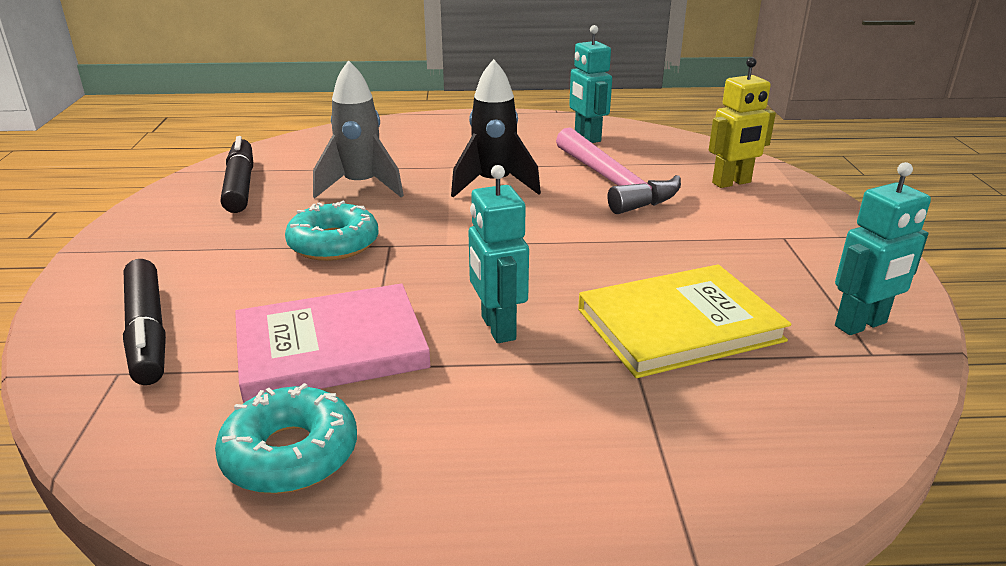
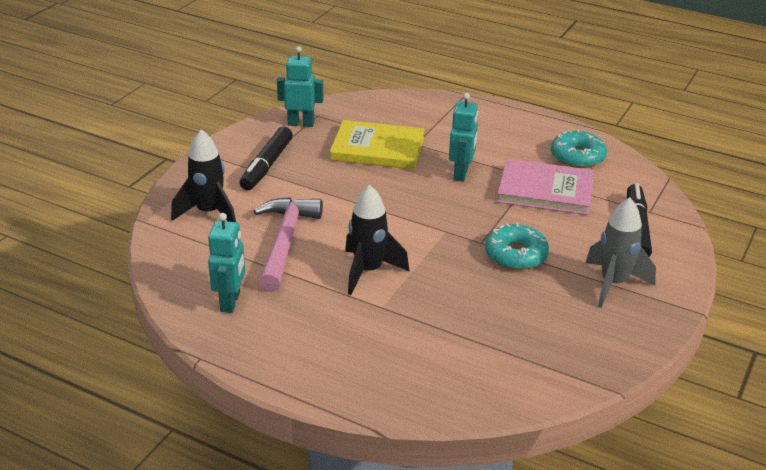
camera: 150 degrees left, 5 degrees up
black marker [221,136,253,213] -> black marker moved to [240,127,293,190]
grey rocket [313,60,404,199] -> grey rocket moved to [586,197,656,308]
yellow robot [709,57,776,188] -> black rocket [171,129,236,222]

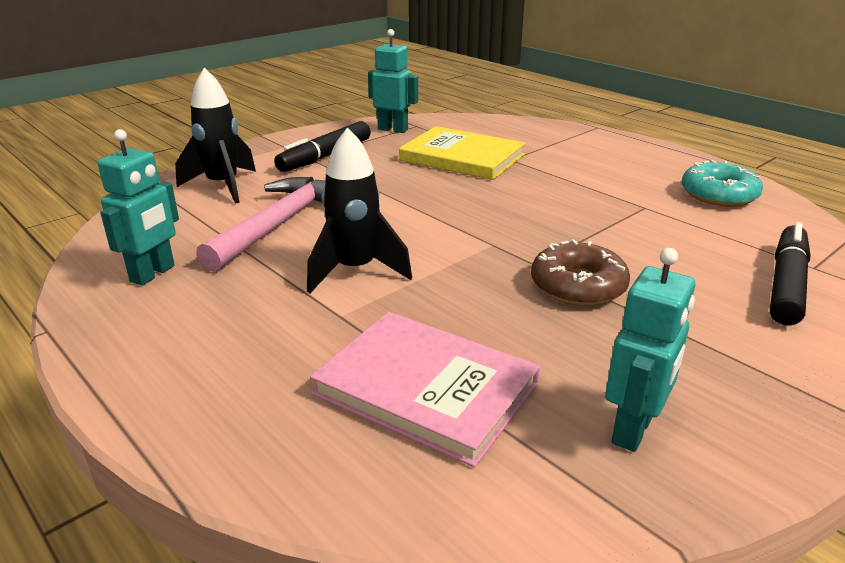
camera: 20 degrees right, 5 degrees down
turquoise robot [449,93,478,182] -> turquoise robot moved to [605,248,695,452]
turquoise donut [485,223,549,270] -> brown donut [531,239,630,306]
pink book [497,159,594,215] -> pink book moved to [310,312,540,467]
grey rocket [586,197,656,308] -> none

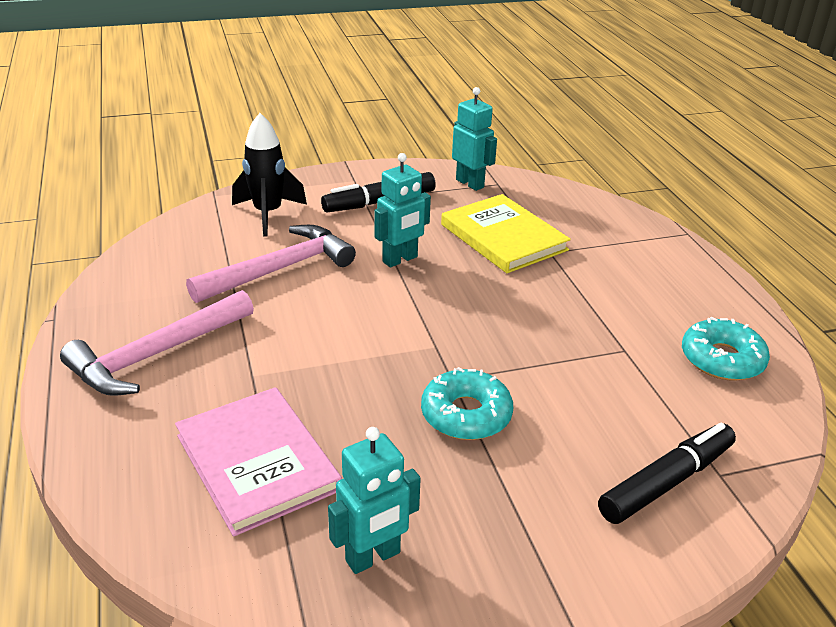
camera: 25 degrees right, 5 degrees up
turquoise robot [98,129,179,286] -> turquoise robot moved to [374,153,431,268]
black rocket [307,127,412,293] -> none
brown donut [531,239,630,306] -> turquoise donut [421,367,513,440]
none -> pink hammer [60,290,254,396]

